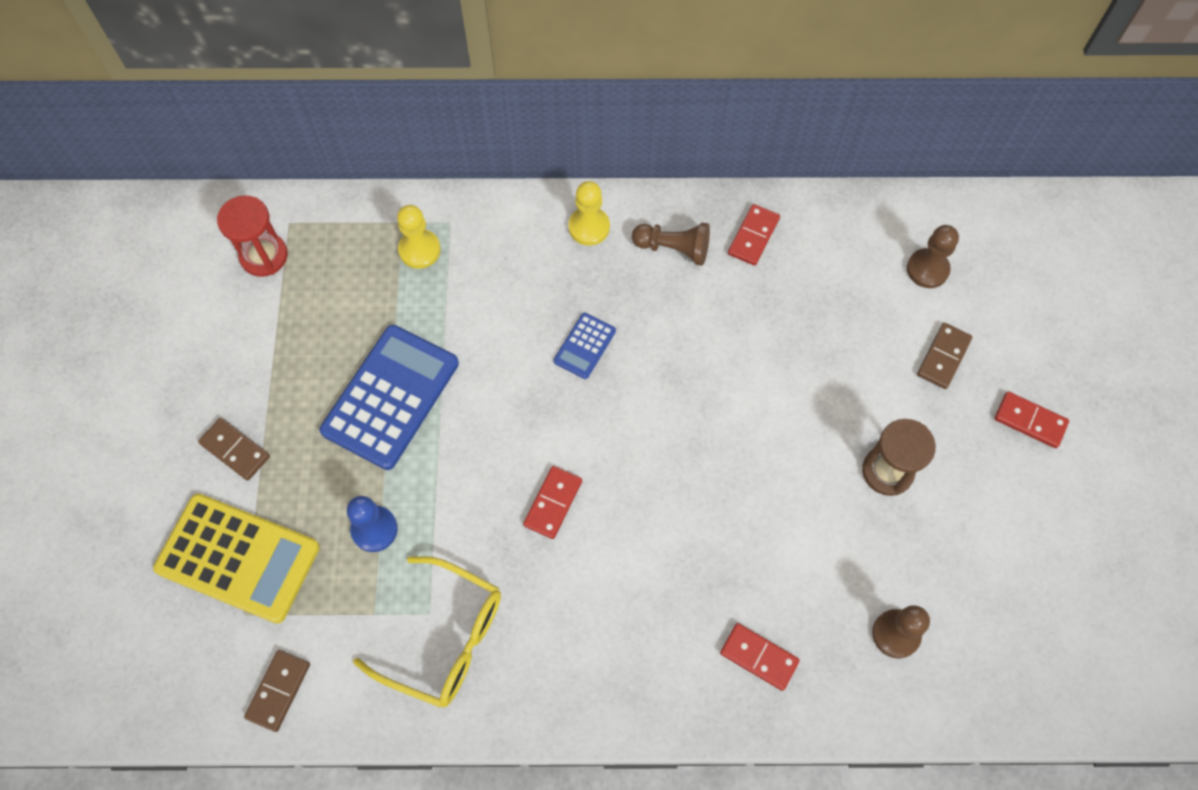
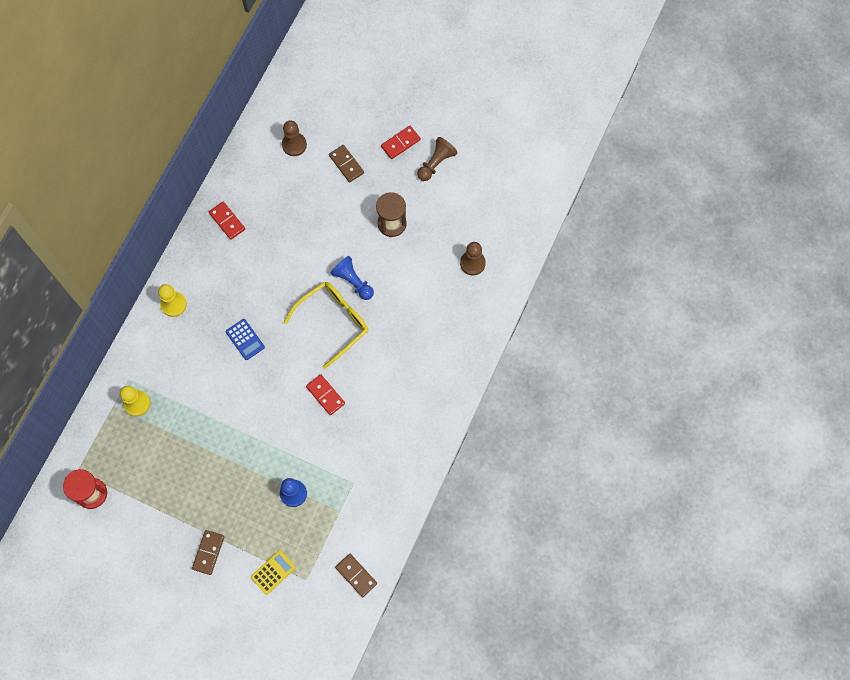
camera: 65 degrees left, 5 degrees up
yellow calculator [153,493,320,624] -> yellow calculator [251,550,296,595], size x0.47
brown domino [198,418,270,481] -> brown domino turned 45 degrees counterclockwise [192,530,224,575]
blue calculator [320,325,459,470] -> none
yellow glasses [353,556,501,708] -> yellow glasses moved to [284,281,369,369]
brown pawn [632,223,710,266] -> brown pawn moved to [417,137,458,181]
red domino [720,623,800,691] -> none
none -> blue pawn [331,256,374,300]

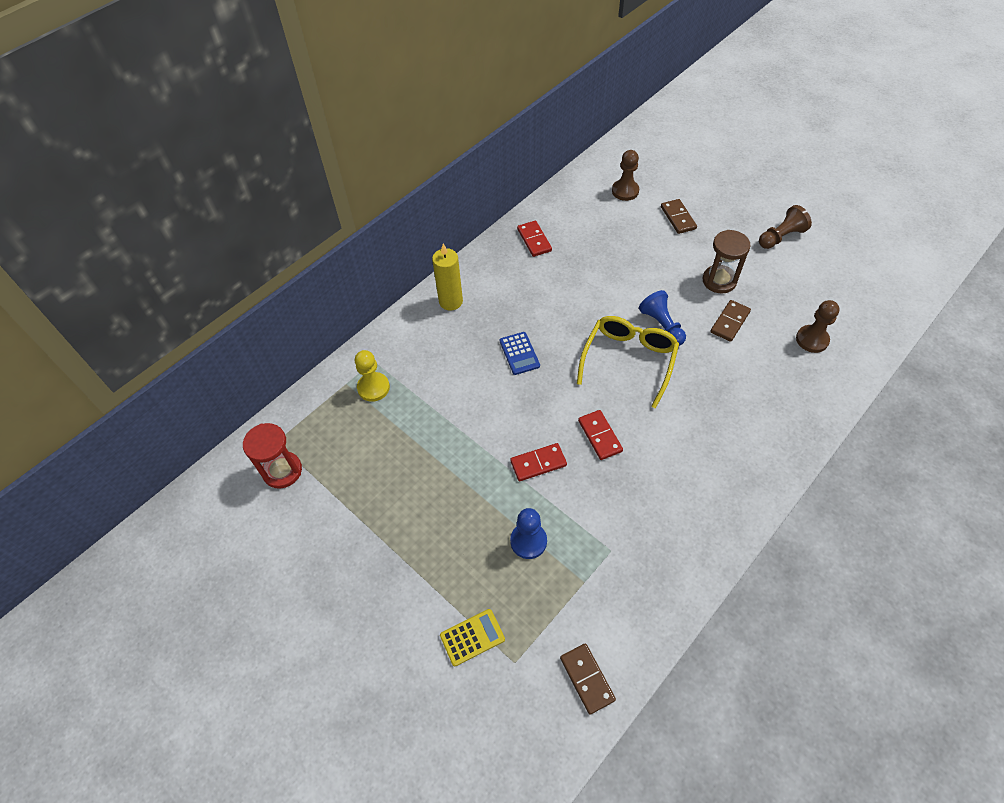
camera: 20 degrees right, 15 degrees down
yellow pawn [158,284,187,317] -> yellow candle [432,244,463,311]
brown domino [192,530,224,575] -> brown domino moved to [710,300,751,342]
yellow glasses [284,281,369,369] -> yellow glasses turned 45 degrees counterclockwise [577,316,679,409]
red domino [381,126,421,159] -> red domino moved to [510,443,567,481]

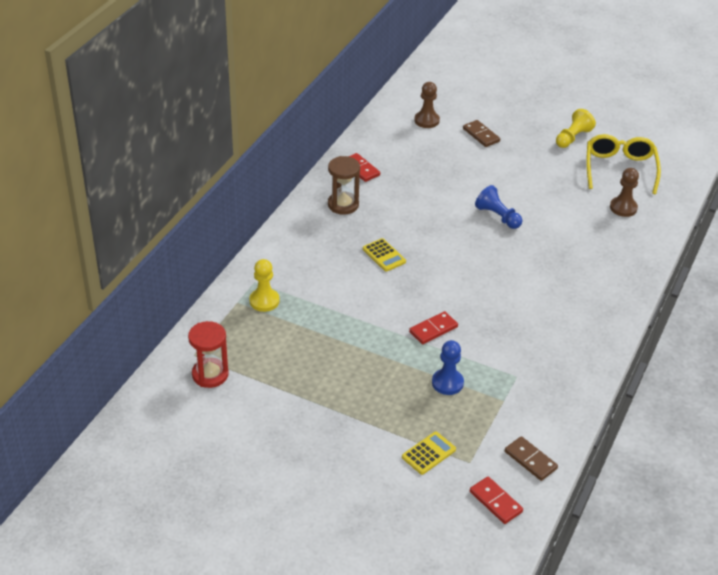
camera: 20 degrees left, 15 degrees down
yellow candle [432,244,463,311] -> none
blue calculator [500,332,540,375] -> yellow calculator [363,238,406,272]
yellow glasses [577,316,679,409] -> yellow glasses moved to [586,134,661,194]
red domino [578,410,623,460] -> red domino moved to [470,477,523,524]
brown hourglass [703,230,750,294] -> brown hourglass moved to [328,156,360,215]
brown domino [710,300,751,342] -> none
brown pawn [759,205,812,249] -> yellow pawn [556,109,596,148]

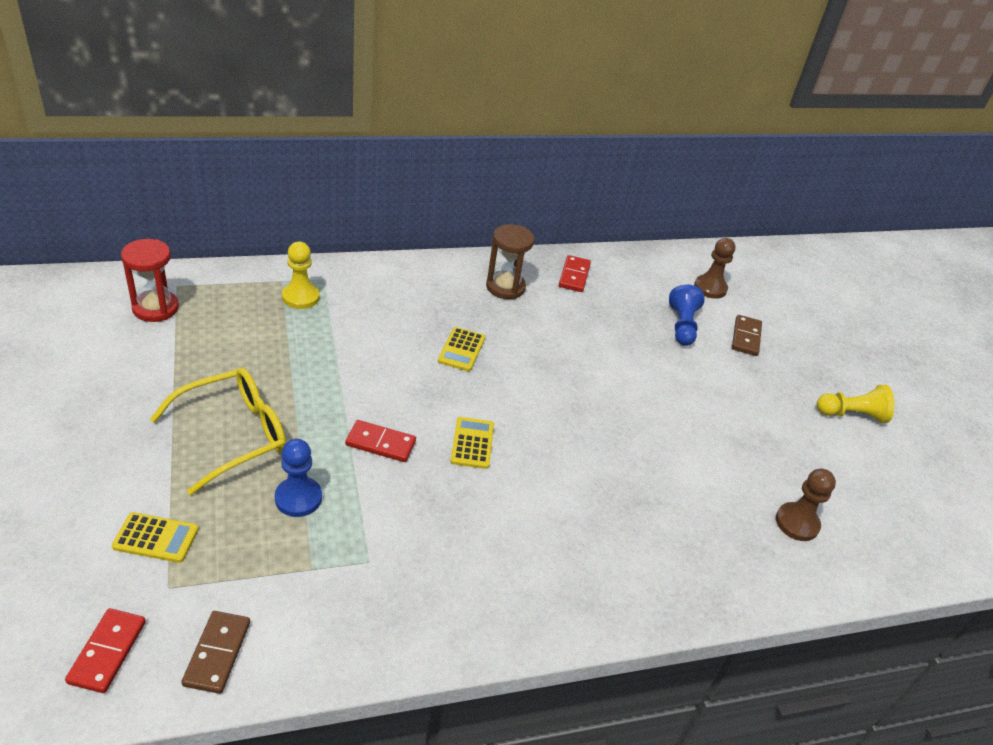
camera: 45 degrees right, 0 degrees up
blue pawn [475,185,522,229] -> blue pawn moved to [669,285,704,346]
yellow glasses [586,134,661,194] -> yellow glasses moved to [150,368,286,495]
none -> yellow calculator [450,417,494,469]

